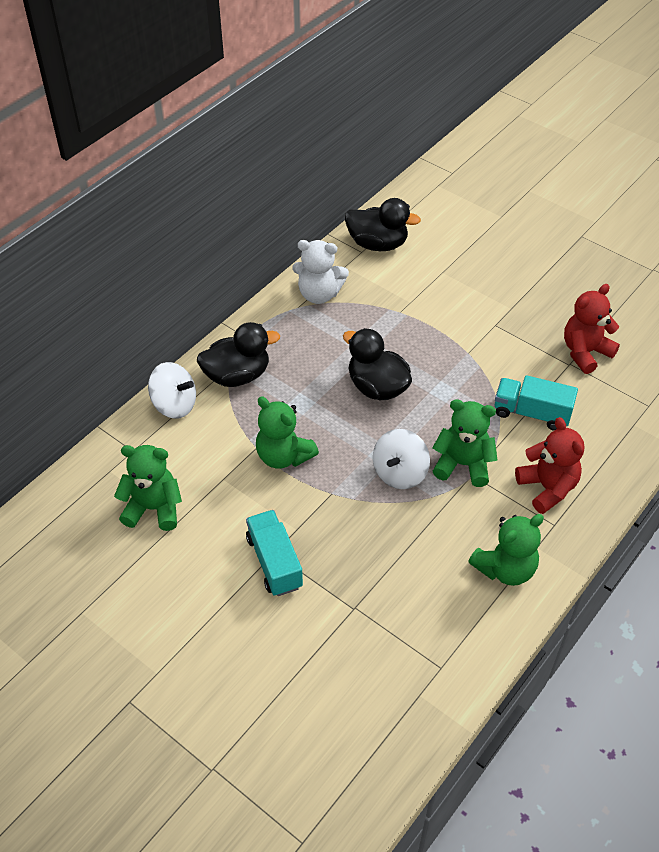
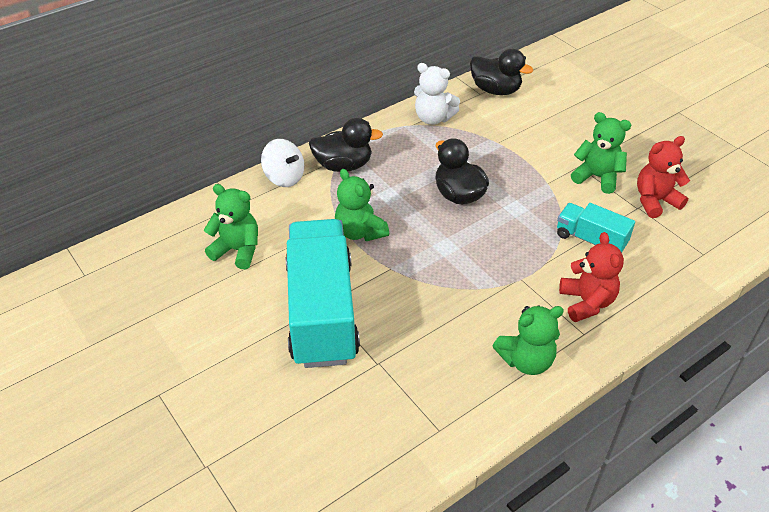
camera: 15 degrees right, 5 degrees down
turquoise truck [246,510,303,596] -> turquoise truck [286,219,360,368], size x2.03
white spinning top [373,429,430,489] -> none
green teddy bear [432,399,497,487] -> green teddy bear moved to [571,112,631,194]

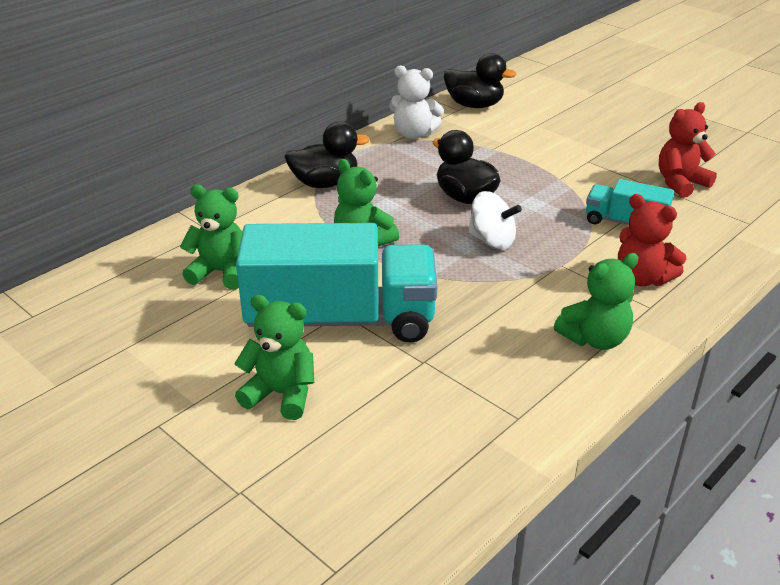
camera: 10 degrees left, 10 degrees down
white spinning top [261,139,304,187] -> white spinning top moved to [468,191,522,249]
turquoise truck [286,219,360,368] -> turquoise truck turned 105 degrees clockwise [236,223,437,343]
red teddy bear [559,232,624,322] -> red teddy bear turned 150 degrees clockwise [618,194,686,286]
green teddy bear [571,112,631,194] -> green teddy bear moved to [234,295,314,420]

